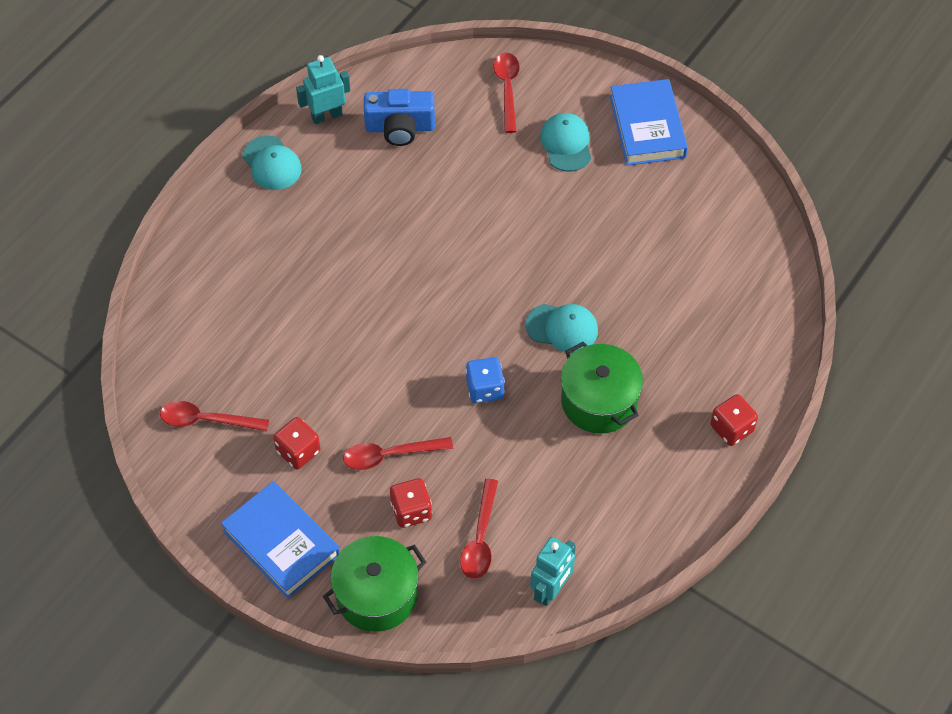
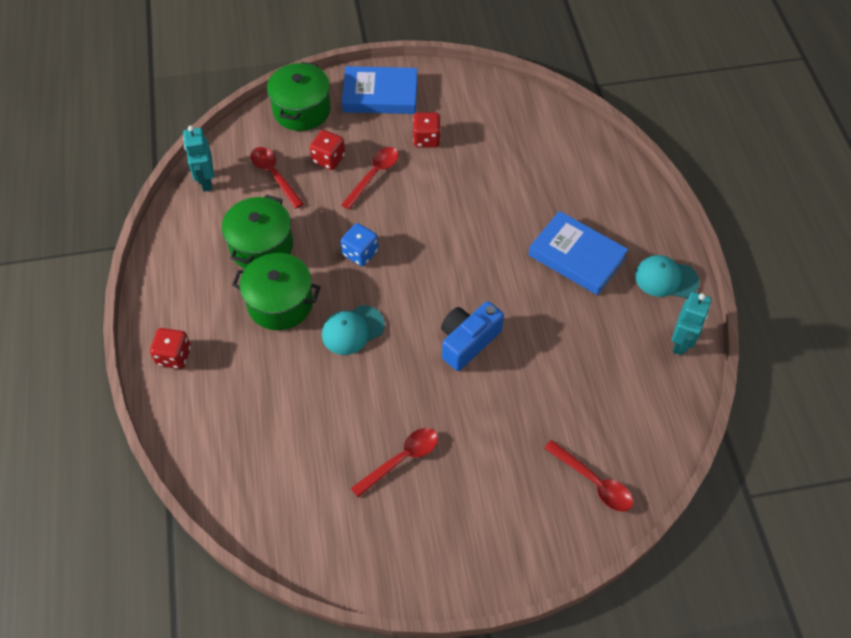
camera: 135 degrees right, 0 degrees up
red spoon [160,401,269,431] -> red spoon moved to [351,428,438,497]
blue camera [364,89,435,146] -> blue camera moved to [441,301,504,371]
turquoise cap [540,113,591,172] -> none
blue book [610,79,688,166] -> blue book moved to [529,211,628,295]
none -> green pot [222,194,293,269]

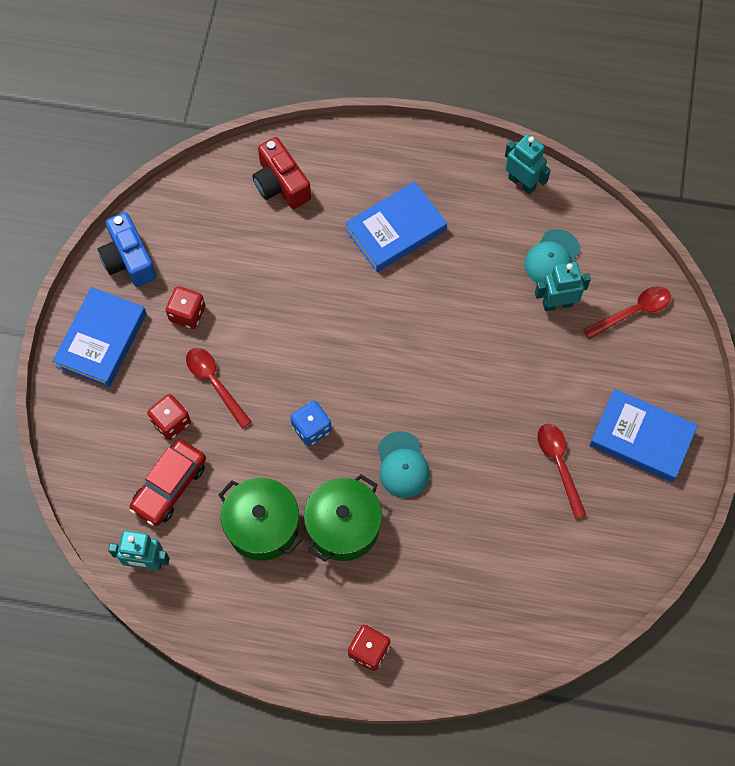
camera: 70 degrees left, 10 degrees up
red spoon [250,147,304,209] -> red car [129,439,206,526]
green pot [267,62,331,131] -> none
blue camera [441,301,504,371] -> blue camera moved to [98,212,156,287]
turquoise cap [635,255,699,298] -> turquoise cap moved to [524,229,581,283]
none -> red camera [252,137,311,209]
none -> turquoise robot [535,262,591,311]
none -> blue book [589,389,698,482]

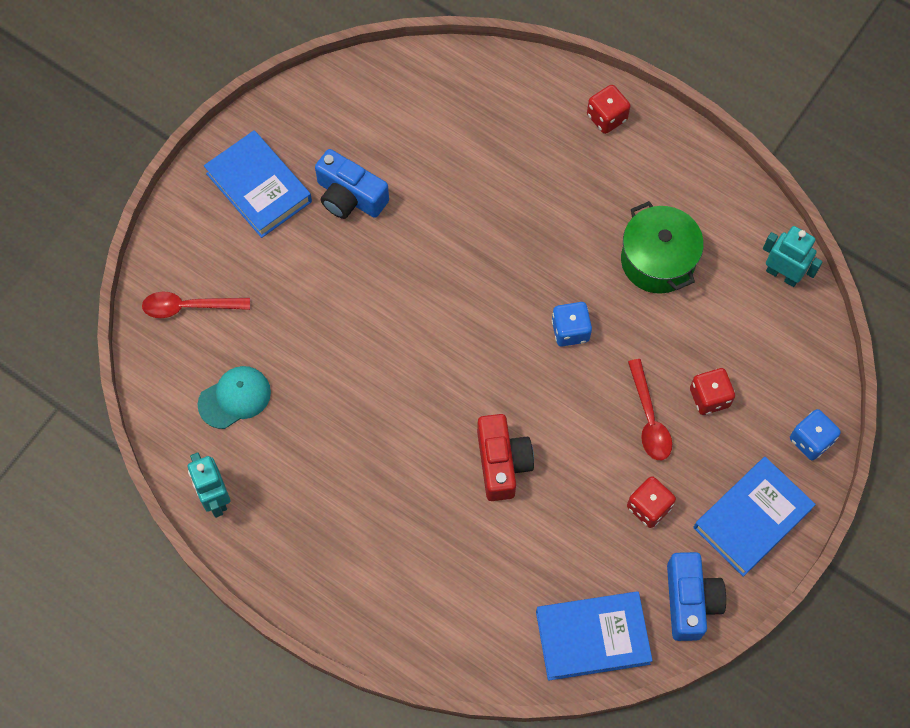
camera: 155 degrees left, 0 degrees up
red car [129,439,206,526] -> none
red camera [252,137,311,209] -> red camera moved to [477,414,534,501]
green pot [304,474,382,562] -> none
blue book [345,181,447,272] -> blue book moved to [536,591,653,681]
turquoise cap [378,431,430,498] -> none
turquoise robot [535,262,591,311] -> none
red spoon [538,424,586,519] -> blue camera [315,149,389,219]
none -> blue dice [790,409,841,460]

